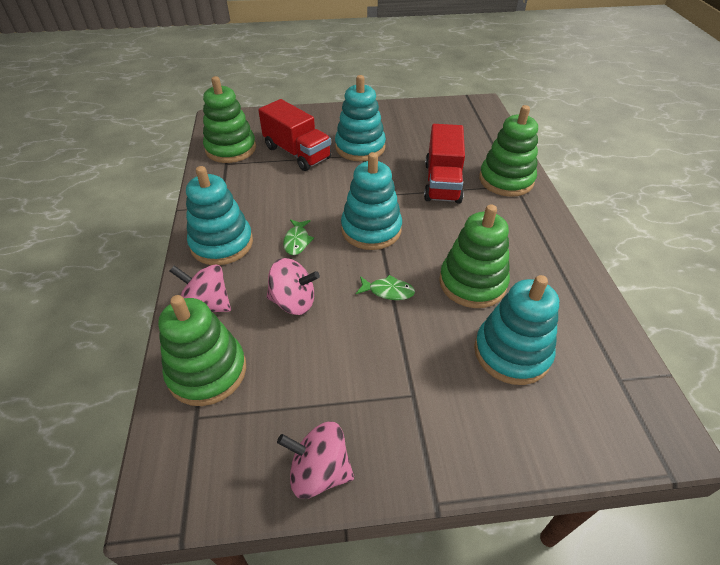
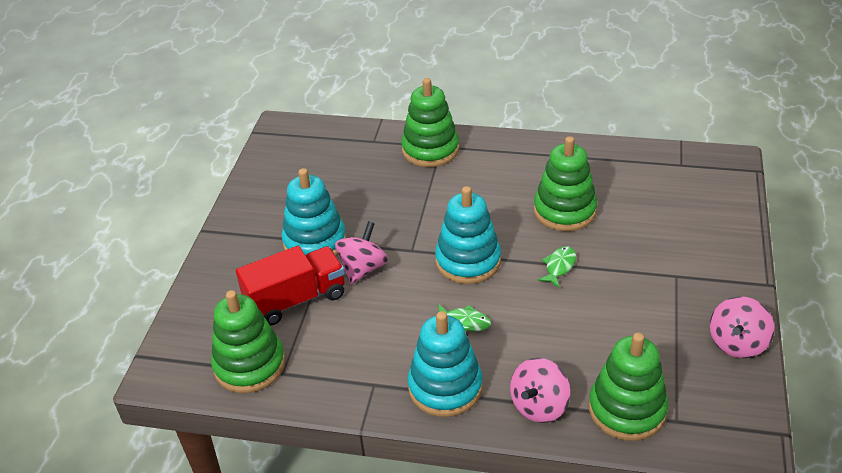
camera: 70 degrees left, 5 degrees down
pink spinning top [267,258,320,315] -> pink spinning top moved to [335,221,388,284]
red truck [424,124,465,204] -> none
turquoise stacking toy [474,275,559,385] -> none

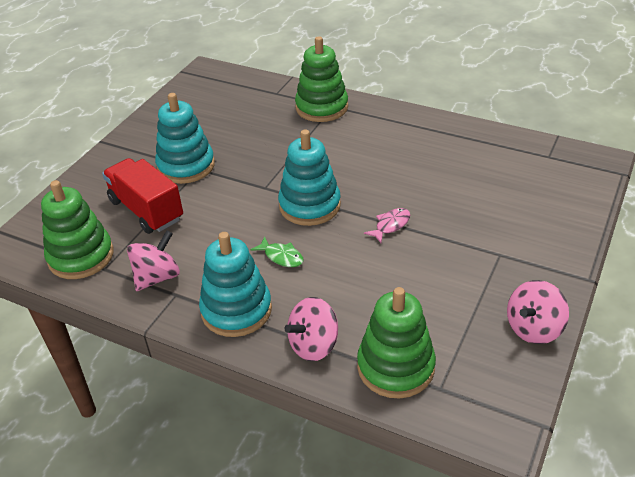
camera: 15 degrees right, 0 degrees up
red truck [236,246,345,326] -> red truck turned 120 degrees counterclockwise [102,158,183,234]
pink spinning top [335,221,388,284] -> pink spinning top moved to [127,230,180,291]
green stacking toy [534,136,597,231] -> none
green fish [537,246,576,287] -> pink fish [364,208,410,243]

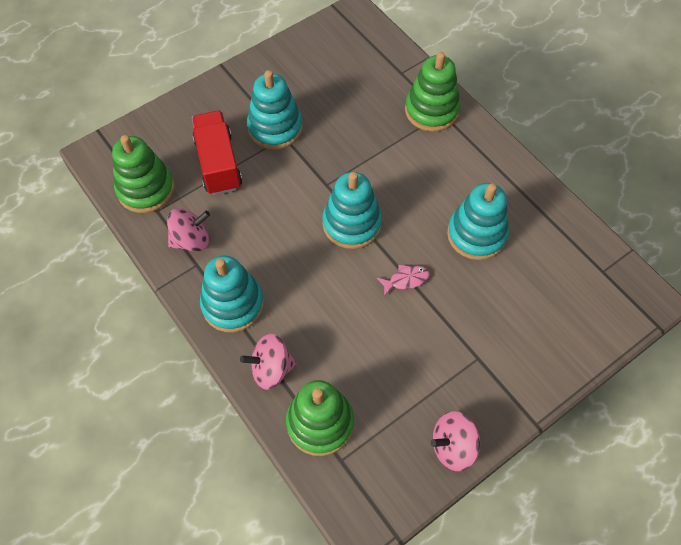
camera: 25 degrees right, 20 degrees up
green fish [250,237,304,267] -> none
none -> turquoise stacking toy [447,183,509,260]

